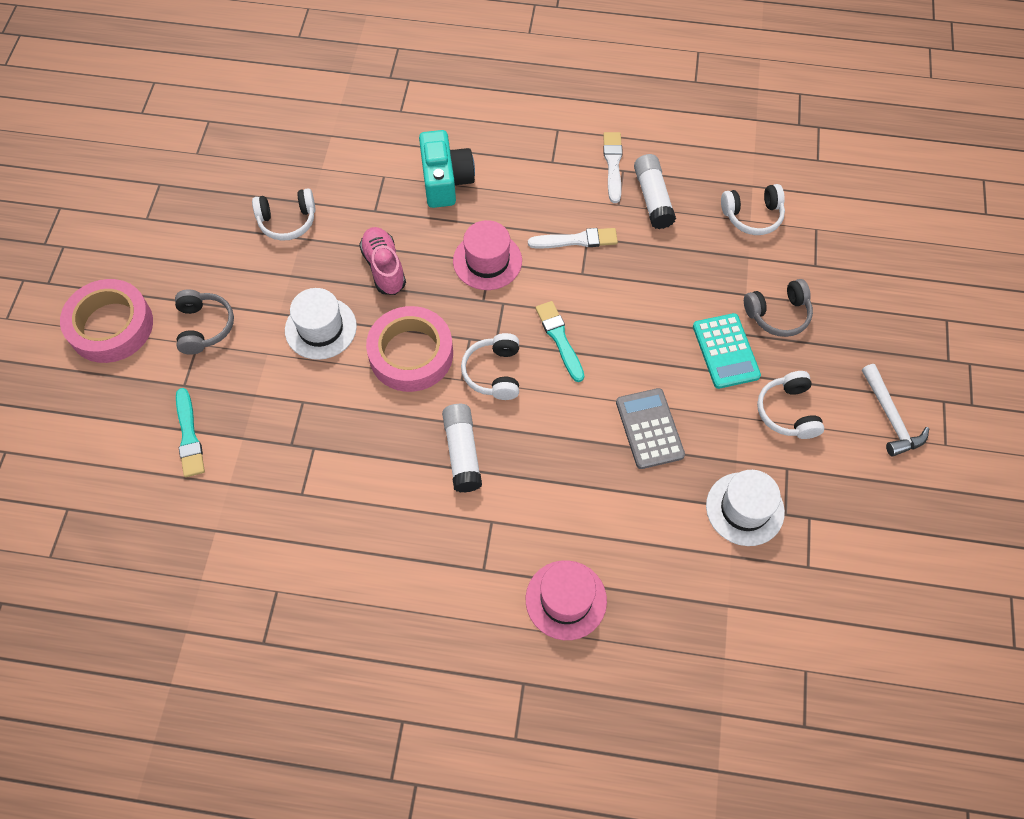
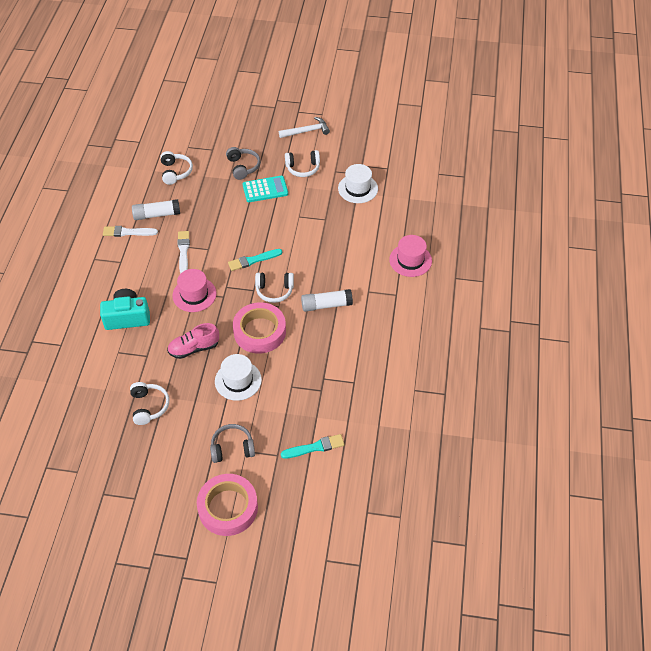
camera: 90 degrees left, 10 degrees down
grey calculator [616,388,685,469] -> none

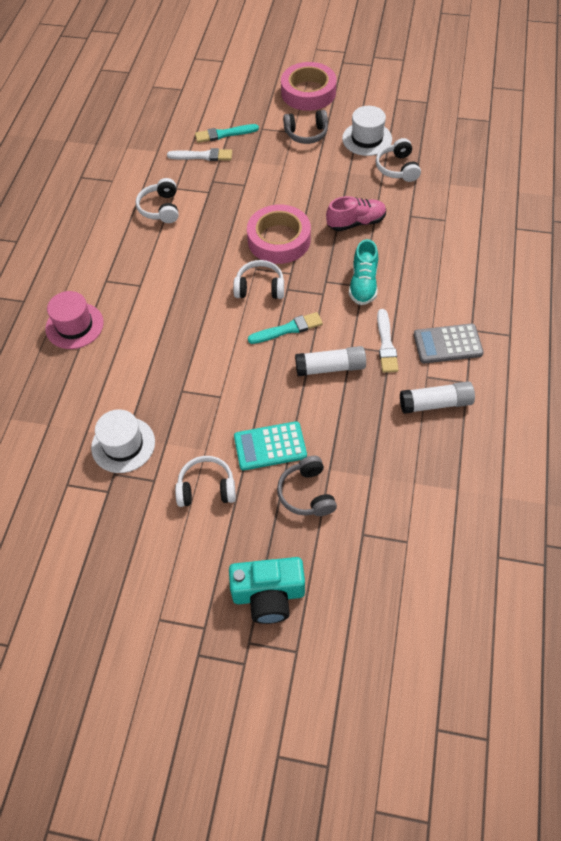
camera: 175 degrees left, 5 degrees up
turquoise camera [100,289,150,330] -> turquoise camera moved to [229,557,305,624]
white brush [103,226,158,237] -> white brush moved to [167,148,232,161]
white headphones [160,151,193,185] -> white headphones moved to [136,178,179,223]
pink hat [172,269,217,312] -> turquoise shoe [349,239,378,305]
white hat [215,354,262,401] -> white hat moved to [342,106,392,156]
white hammer [279,117,330,138] -> none
white glue stick [301,289,353,312] -> white glue stick moved to [295,346,366,376]
none -> grey calculator [414,323,484,363]

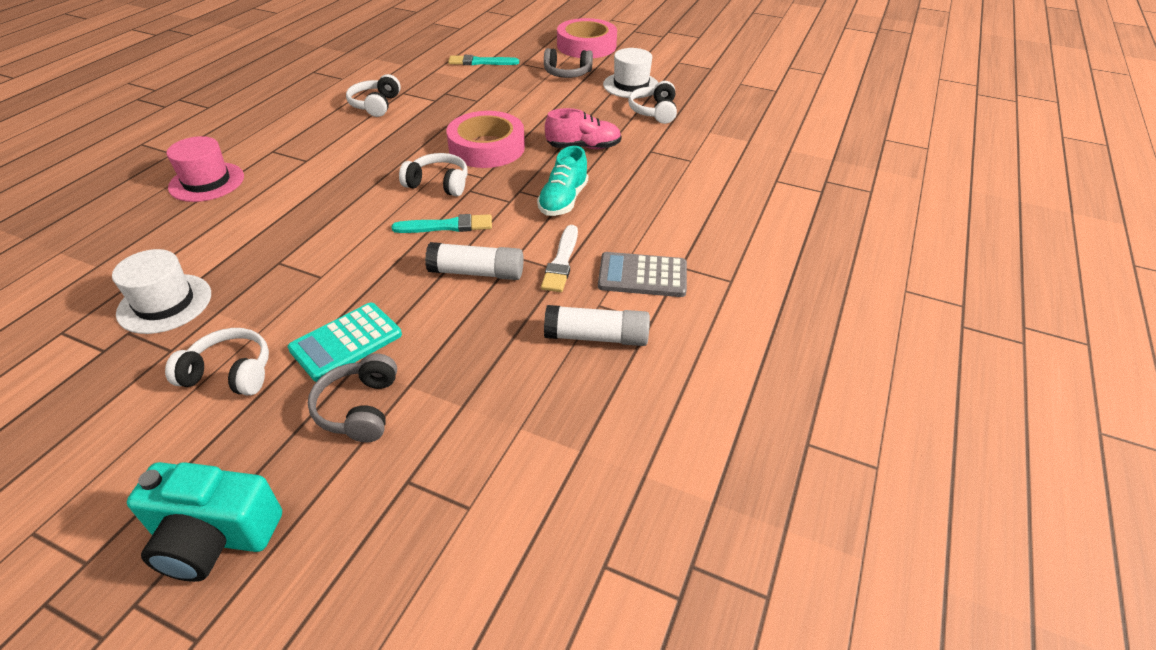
camera: 10 degrees right, 15 degrees down
white brush [167,148,232,161] -> none
turquoise calculator [234,421,307,470] -> turquoise calculator turned 45 degrees counterclockwise [288,303,402,382]

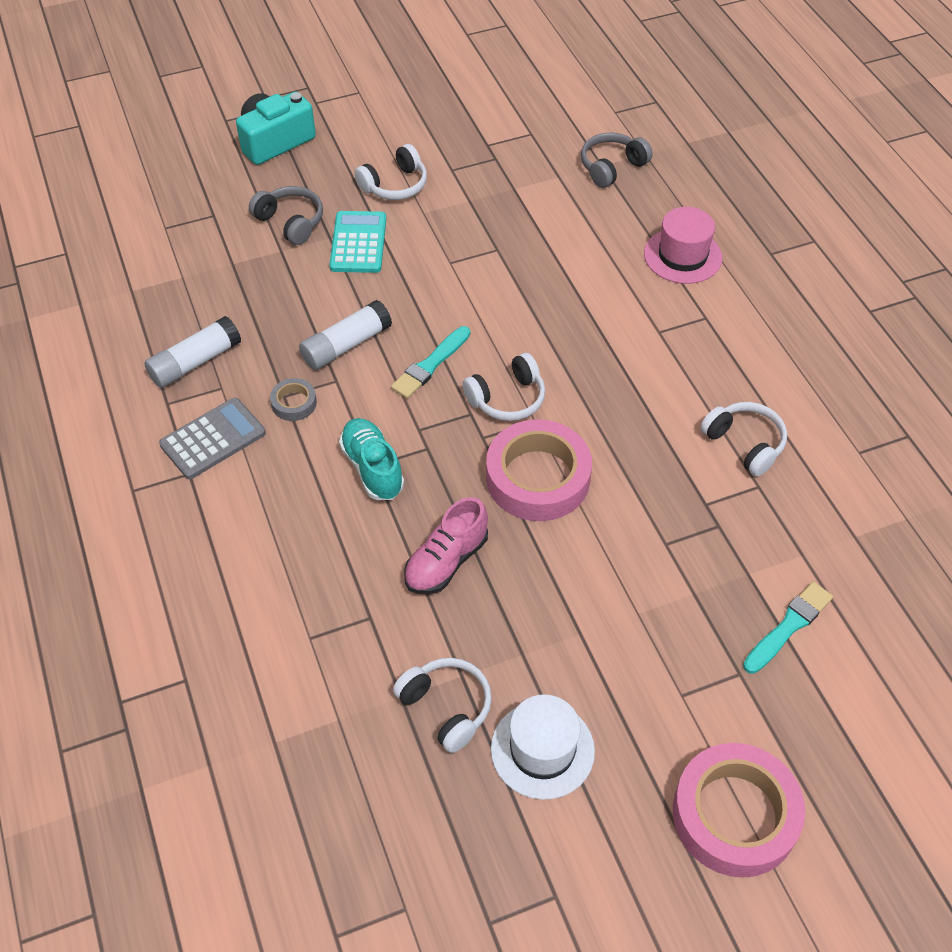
camera: 135 degrees right, 10 degrees up
white hat [112,249,211,334] -> none
white brush [541,225,578,292] -> grey tape [270,378,317,421]
grey headphones [544,48,593,78] -> grey headphones moved to [581,133,653,188]

